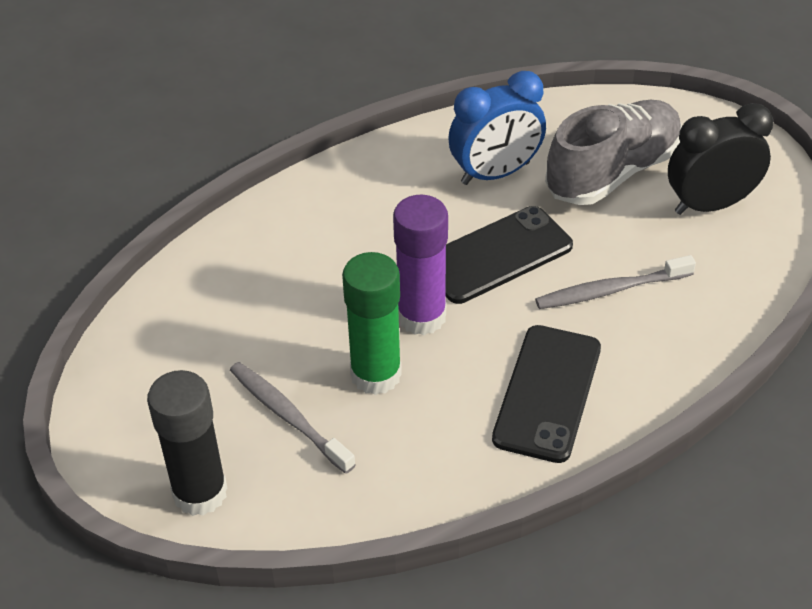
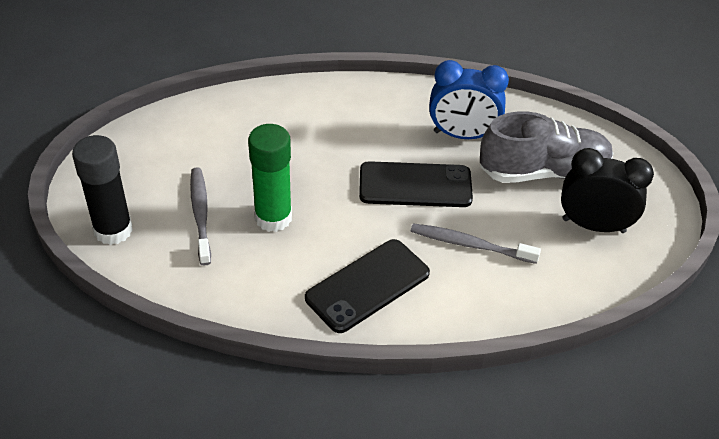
camera: 30 degrees right, 0 degrees up
purple glue stick [393,195,448,335] -> none

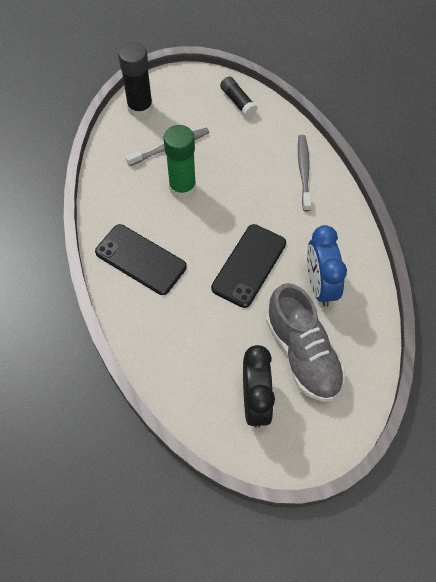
camera: 75 degrees right, 15 degrees up
black phone [359,161,473,207] -> black phone turned 45 degrees clockwise [211,224,286,308]
grey toothbrush [411,223,541,264] -> grey toothbrush moved to [298,135,311,211]
none -> black glue stick [220,77,257,117]

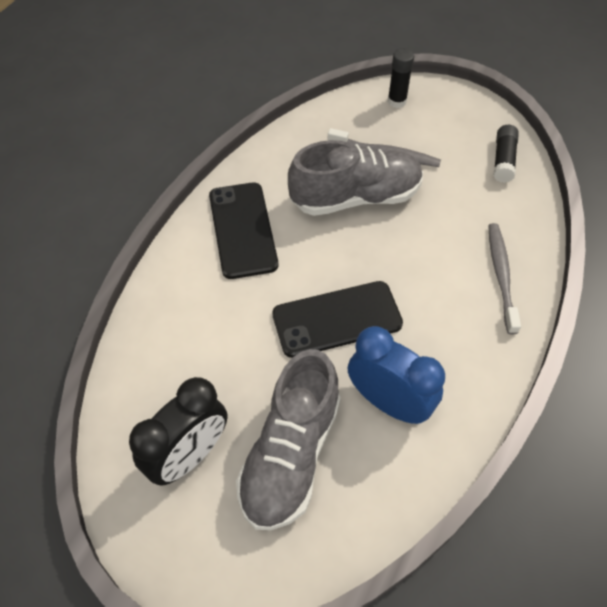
camera: 45 degrees right, 5 degrees down
black glue stick [118,42,153,118] -> black glue stick [388,48,414,108], size x0.60
green glue stick [163,125,196,199] -> grey shoe [288,140,423,216]
grey toothbrush [298,135,311,211] -> grey toothbrush turned 45 degrees counterclockwise [488,223,521,334]
blue clock [307,225,347,307] -> blue clock turned 90 degrees clockwise [348,326,445,424]

